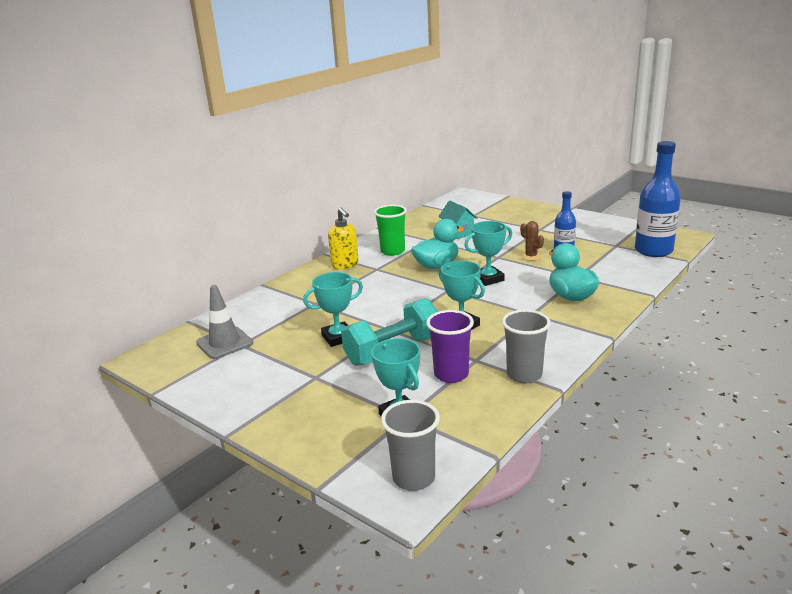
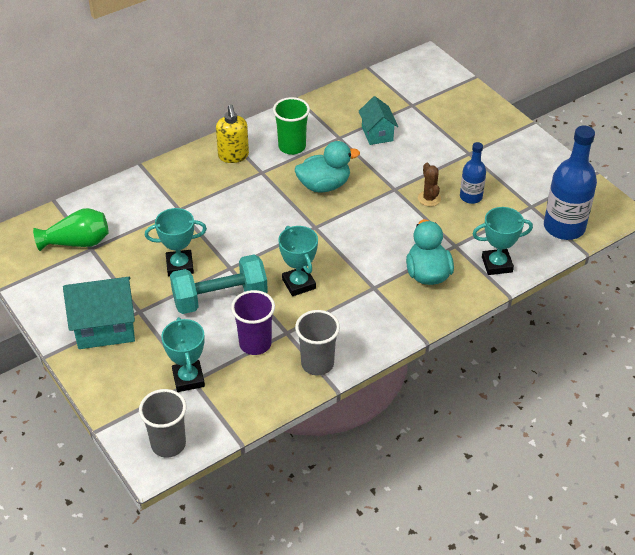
camera: 15 degrees right, 20 degrees up
grey traffic cone [196,285,253,359] -> green vase [33,208,109,251]
turquoise trophy [464,221,512,286] -> turquoise trophy moved to [472,207,533,275]
none -> turquoise house [63,277,135,349]

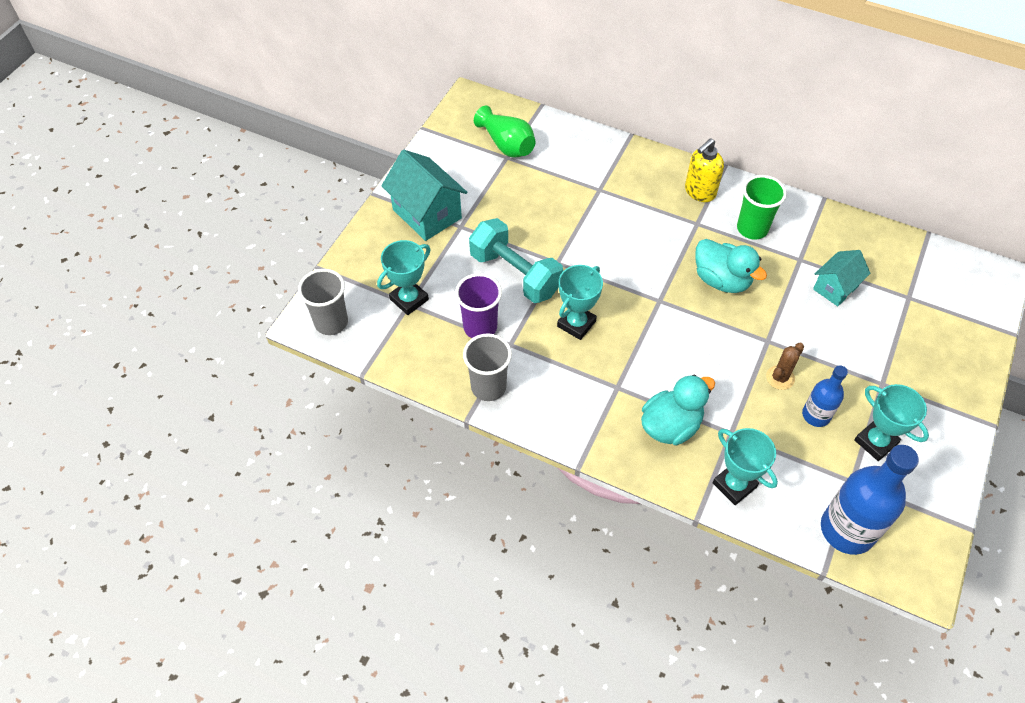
camera: 60 degrees right, 10 degrees up
turquoise trophy [145,208,207,276] -> turquoise trophy moved to [854,384,929,461]

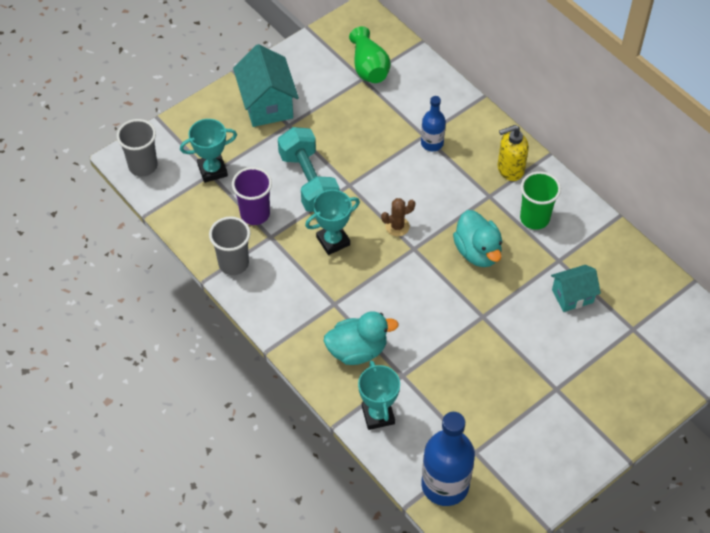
camera: 25 degrees right, 0 degrees up
brown cactus [766,343,804,390] -> brown cactus moved to [381,198,415,236]
blue bottle [802,365,848,427] -> blue bottle moved to [421,96,446,151]
turquoise trophy [854,384,929,461] -> none

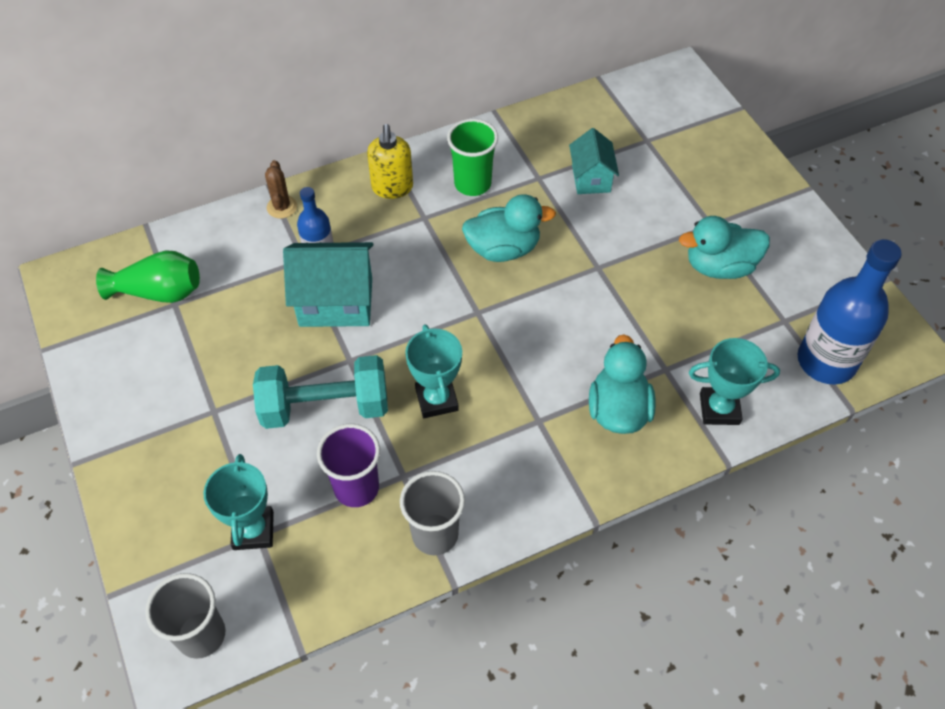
camera: 75 degrees left, 0 degrees up
turquoise house [233,44,299,127] -> turquoise house moved to [283,242,373,327]
brown cactus [381,198,415,236] -> brown cactus moved to [265,160,297,218]
none -> turquoise duck [679,216,770,279]

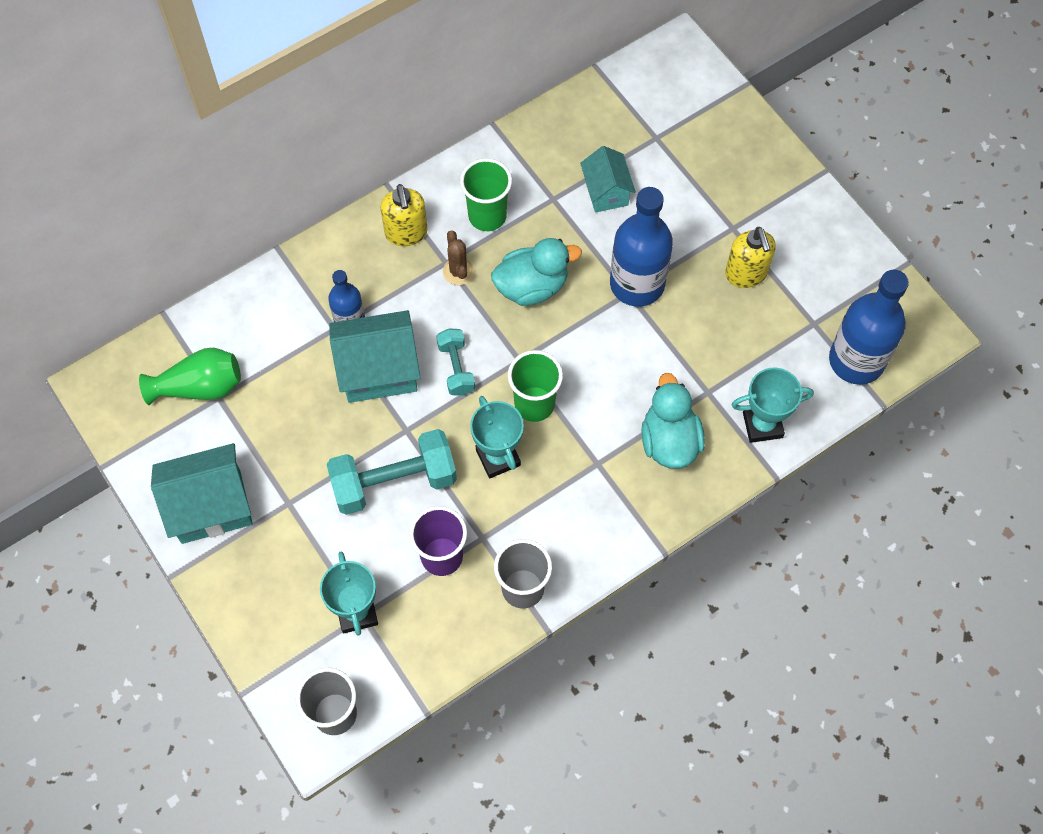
camera: 10 degrees left, 10 degrees up
brown cactus [265,160,297,218] -> brown cactus moved to [443,230,474,285]
turquoise duck [679,216,770,279] -> yellow soap dispenser [725,227,776,288]
none -> turquoise house [151,443,253,544]
none -> turquoise dumbbell [436,328,475,396]
none -> green cup [508,350,563,422]
none -> blue bottle [610,187,673,307]

